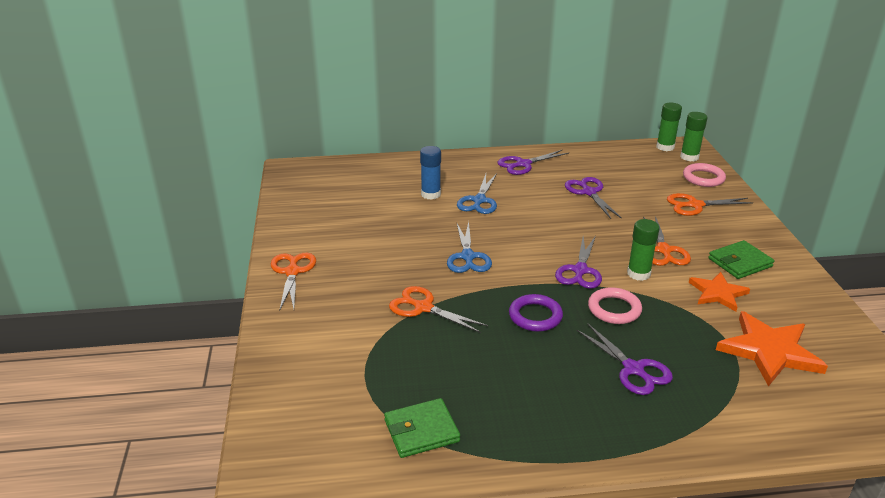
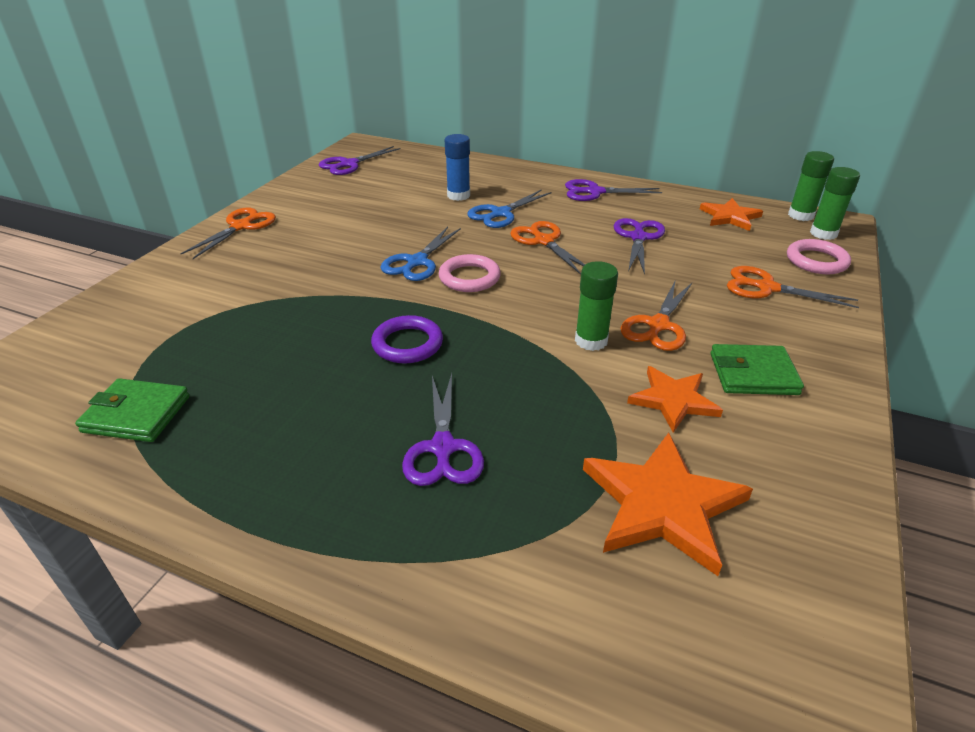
camera: 30 degrees right, 5 degrees up
orange scissors [389,286,488,333] -> orange scissors moved to [510,221,585,275]
purple scissors [555,236,602,289] -> purple scissors moved to [319,146,401,175]
pink ring [588,287,642,324] -> pink ring moved to [439,254,501,292]
none -> orange star [700,198,763,231]

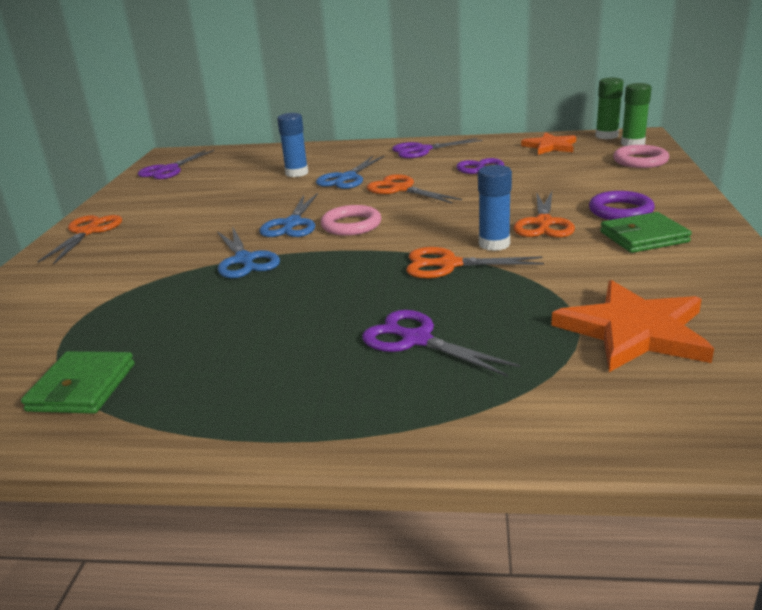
camera: 15 degrees left, 10 degrees down
green wallet [75,378,190,442] -> green wallet turned 75 degrees counterclockwise [21,351,135,414]
purple ring [371,315,443,364] -> purple ring moved to [589,191,655,220]
purple scissors [402,373,484,486] -> purple scissors turned 150 degrees clockwise [362,310,521,377]
green glue stick [575,261,618,351] -> blue glue stick [478,165,512,251]
orange star [627,366,723,433] -> none
orange scissors [727,266,859,308] -> orange scissors moved to [406,247,544,279]
none -> blue scissors [217,226,280,278]

